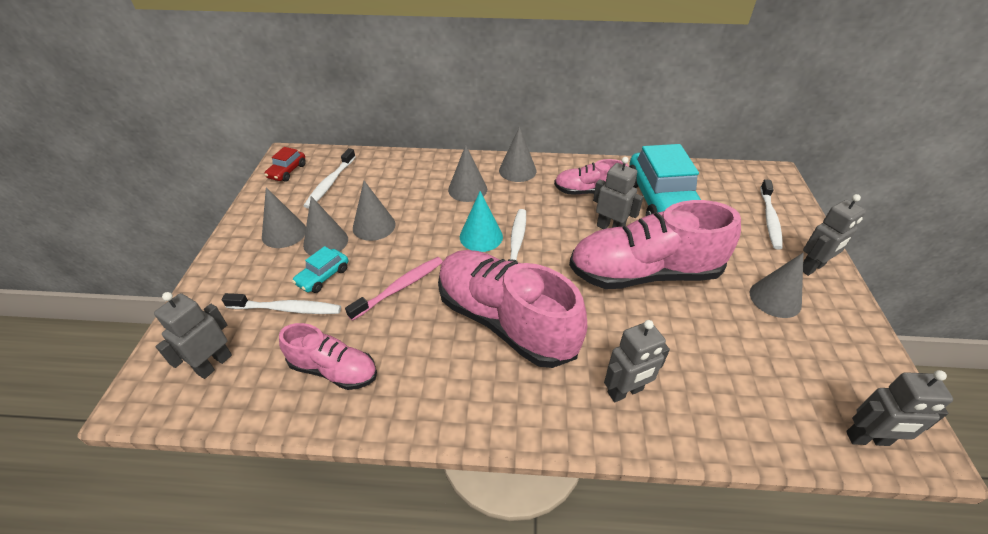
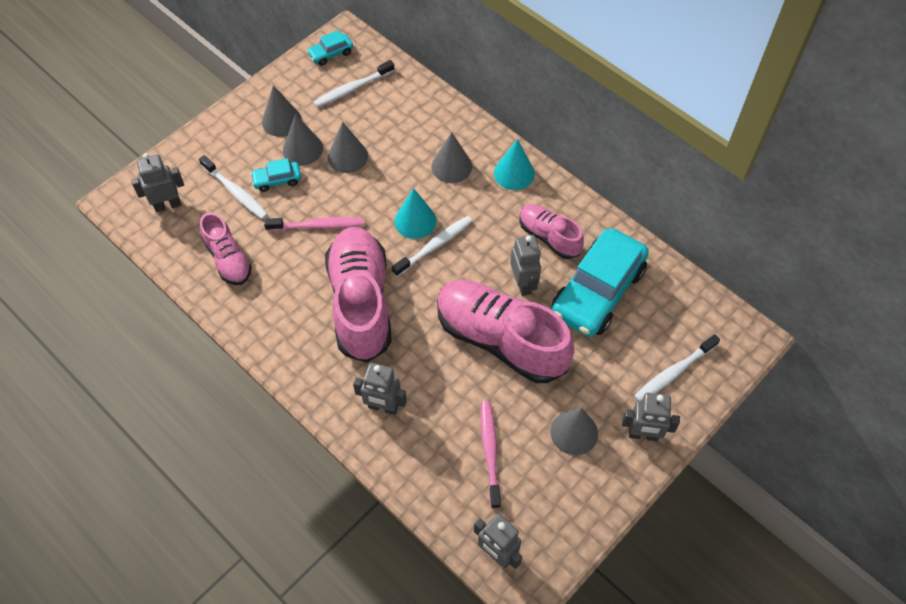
camera: 40 degrees right, 15 degrees up
red car [264,147,306,182] -> turquoise car [307,30,353,66]
grey cone [499,126,537,182] -> turquoise cone [494,139,535,190]
none -> pink toothbrush [480,401,501,509]

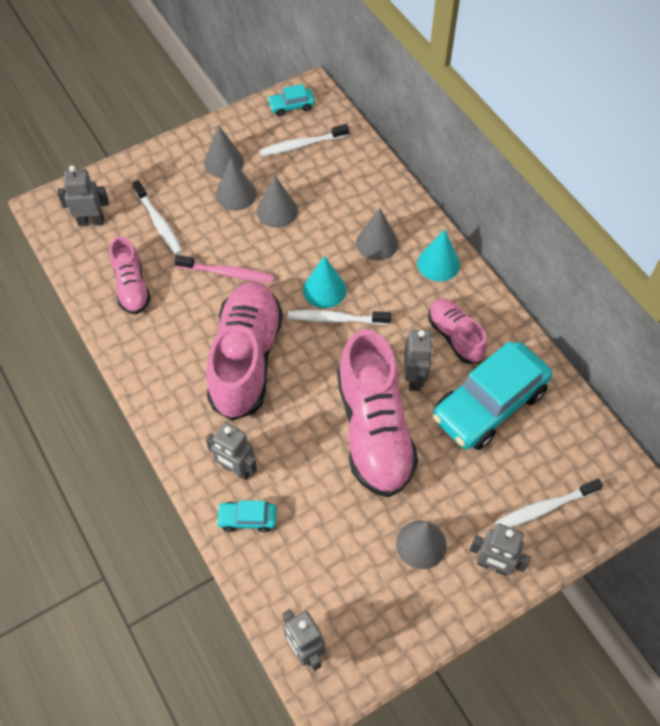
camera: 15 degrees right, 0 degrees up
turquoise car [250,158,301,192] -> turquoise car moved to [216,500,277,533]
white toothbrush [392,216,472,277] -> white toothbrush turned 150 degrees counterclockwise [288,310,391,325]
pink shoe [437,280,574,383] -> pink shoe turned 150 degrees counterclockwise [337,329,418,498]
pink toothbrush [480,401,501,509] -> none

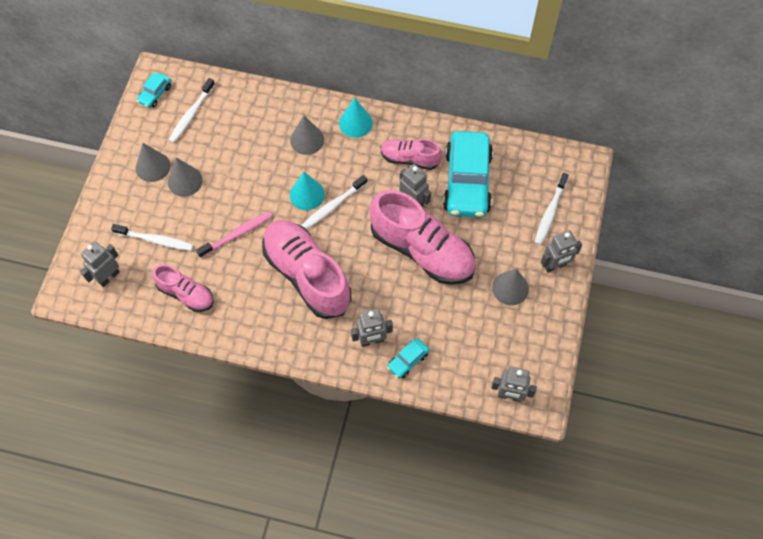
camera: 45 degrees left, 5 degrees up
grey cone [257,175,298,228] -> none

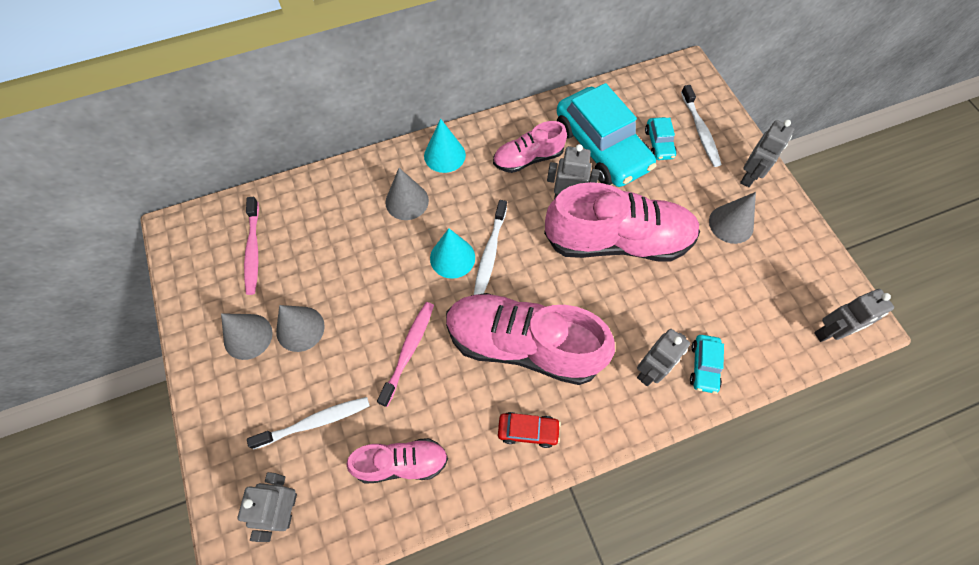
camera: 35 degrees left, 0 degrees up
turquoise car [137,73,171,108] -> turquoise car moved to [645,117,677,160]
white toothbrush [169,78,215,143] -> pink toothbrush [244,197,259,295]
none -> red car [498,412,561,448]

